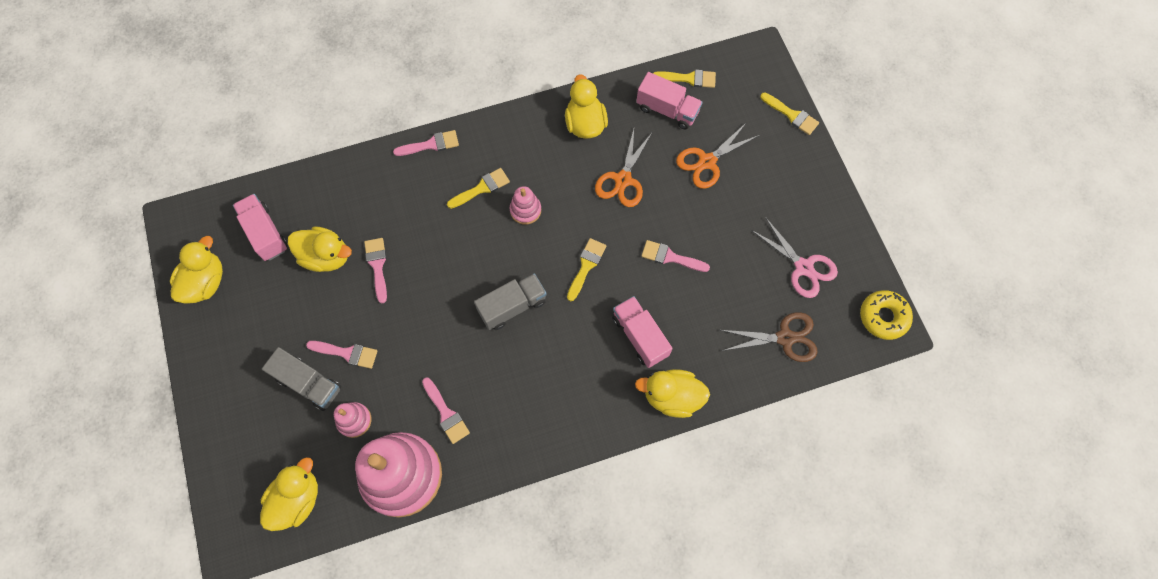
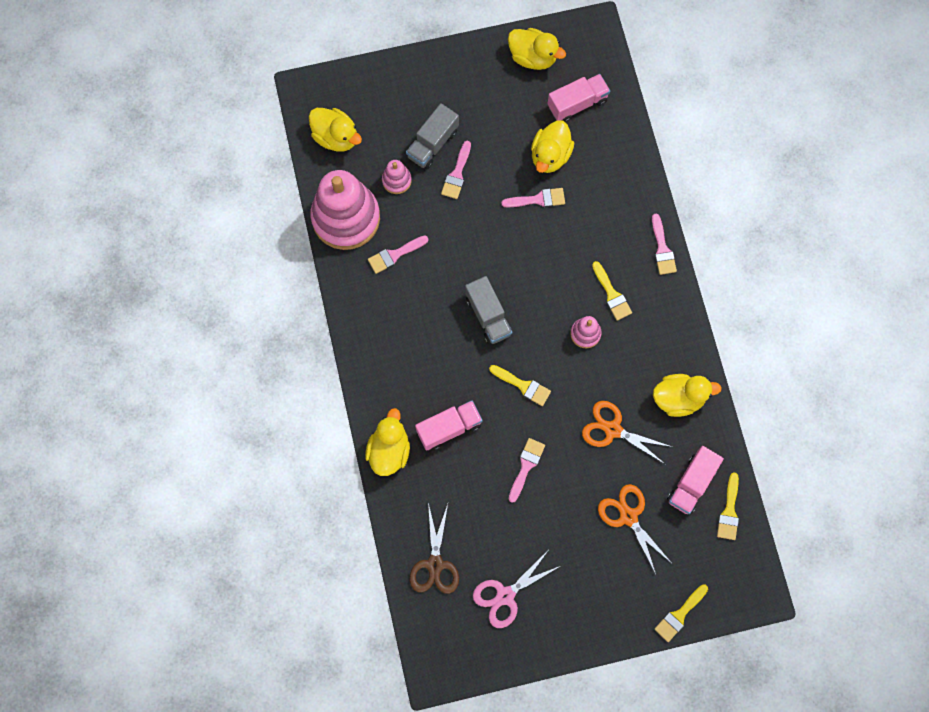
camera: 95 degrees right, 5 degrees up
yellow donut [860,290,913,340] -> none

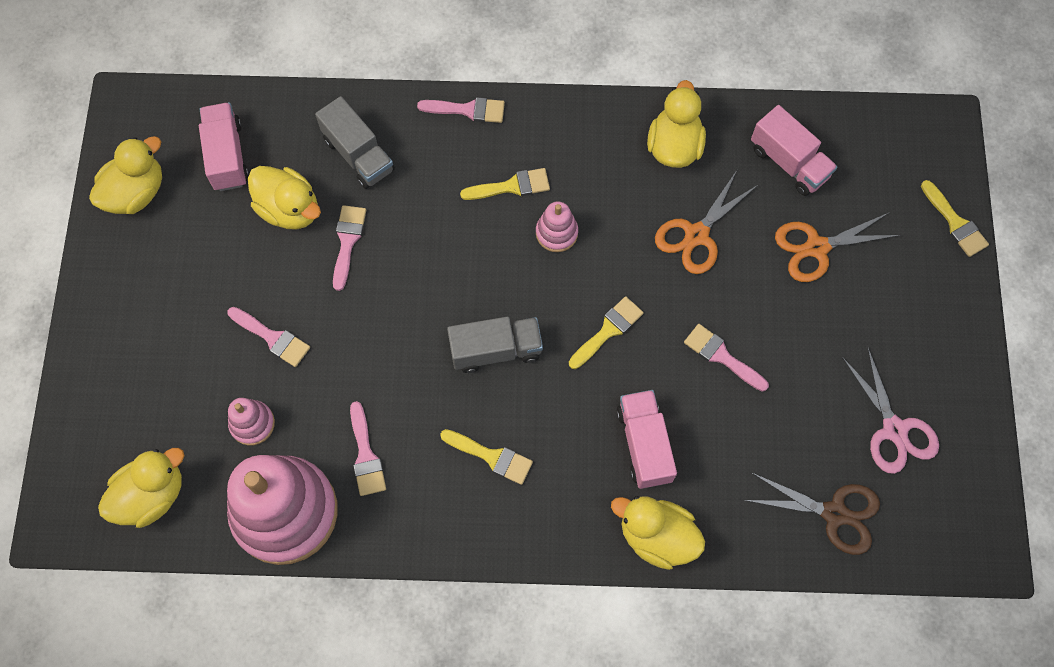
camera: 75 degrees left, 5 degrees down
grey truck [406,103,459,169] -> grey truck moved to [315,96,395,189]
yellow brush [717,472,739,540] -> yellow brush moved to [440,429,533,485]

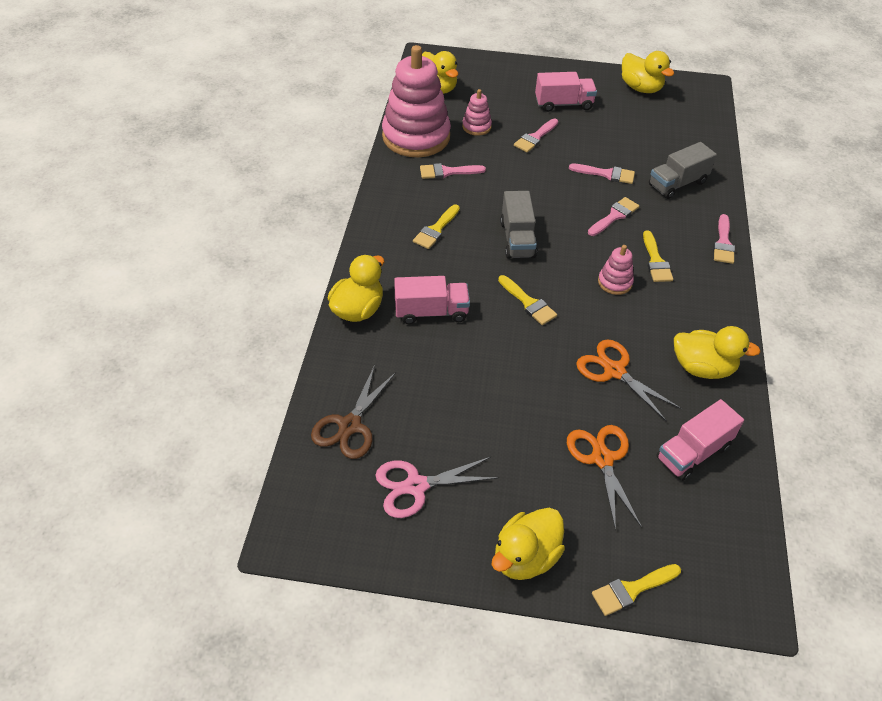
camera: 95 degrees right, 20 degrees down
pink truck [199,102,249,191] -> pink truck moved to [535,72,597,112]
yellow duck [248,166,321,229] -> yellow duck moved to [492,508,565,580]
pink brush [684,324,769,391] -> pink brush moved to [588,197,639,236]

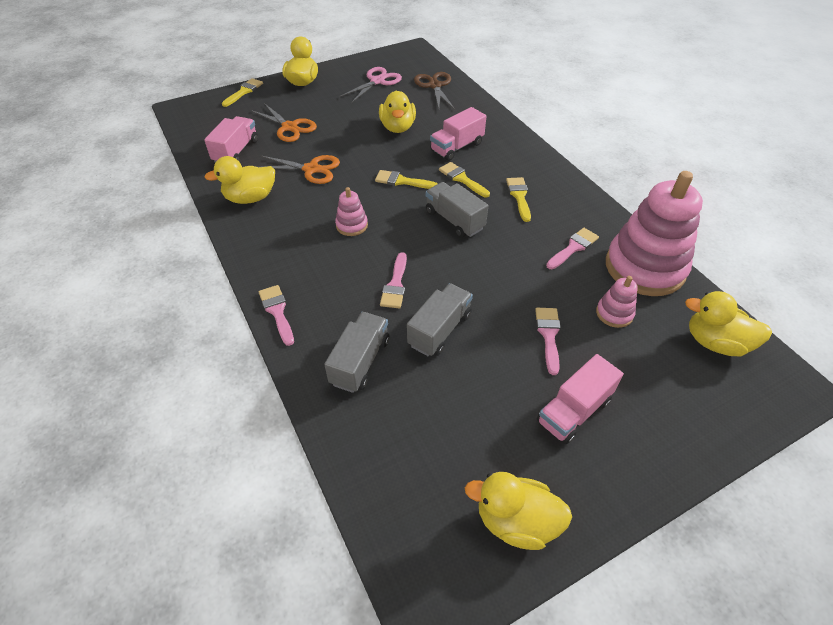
camera: 145 degrees right, 0 degrees up
yellow duck [328,255,384,322] -> yellow duck moved to [379,90,416,133]
pink brush [569,163,635,184] -> grey truck [407,283,473,357]
yellow brush [643,230,673,282] -> yellow brush moved to [439,162,490,197]

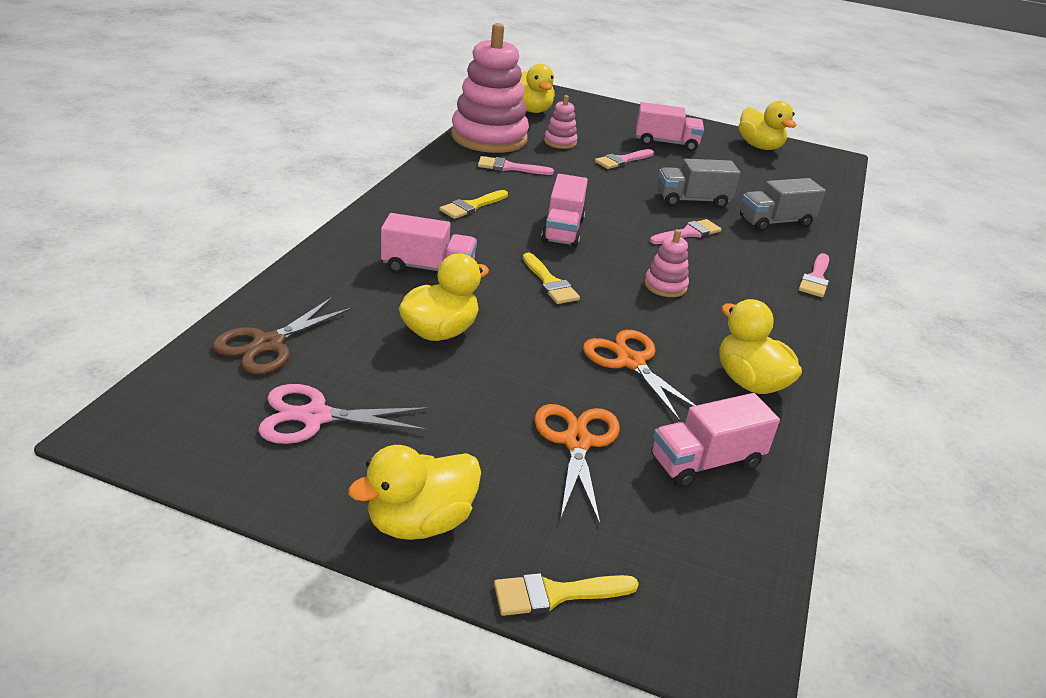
camera: 135 degrees left, 15 degrees down
yellow duck [204,156,275,204] -> yellow duck turned 150 degrees counterclockwise [719,299,802,394]
grey truck [426,182,488,238] -> pink truck [541,174,588,248]
yellow brush [439,162,490,197] -> none

